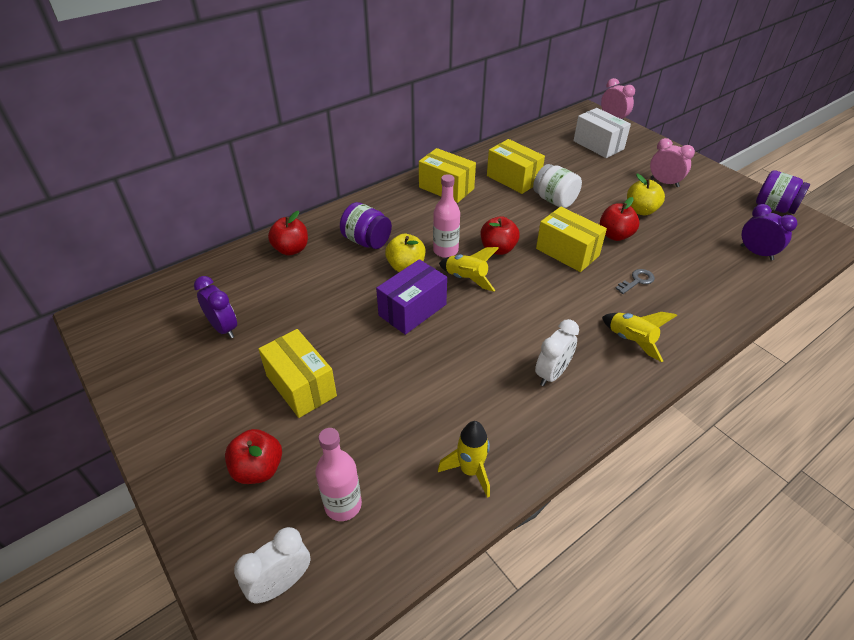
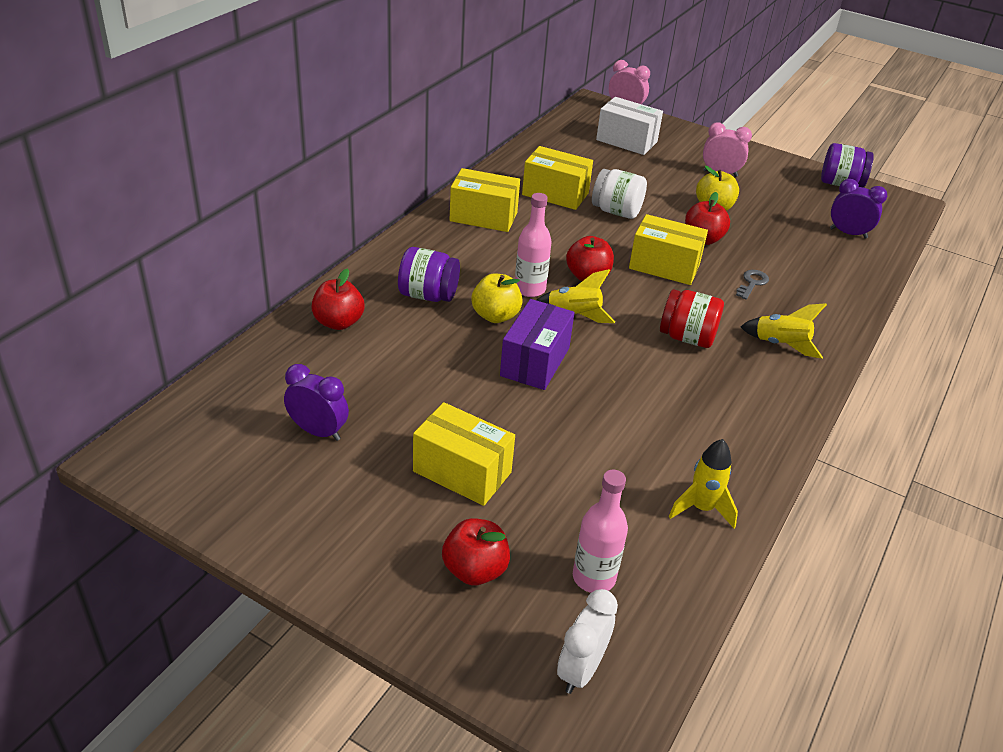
camera: 25 degrees left, 5 degrees down
white clock [535,319,579,386] -> none
none -> red jar [660,289,724,348]

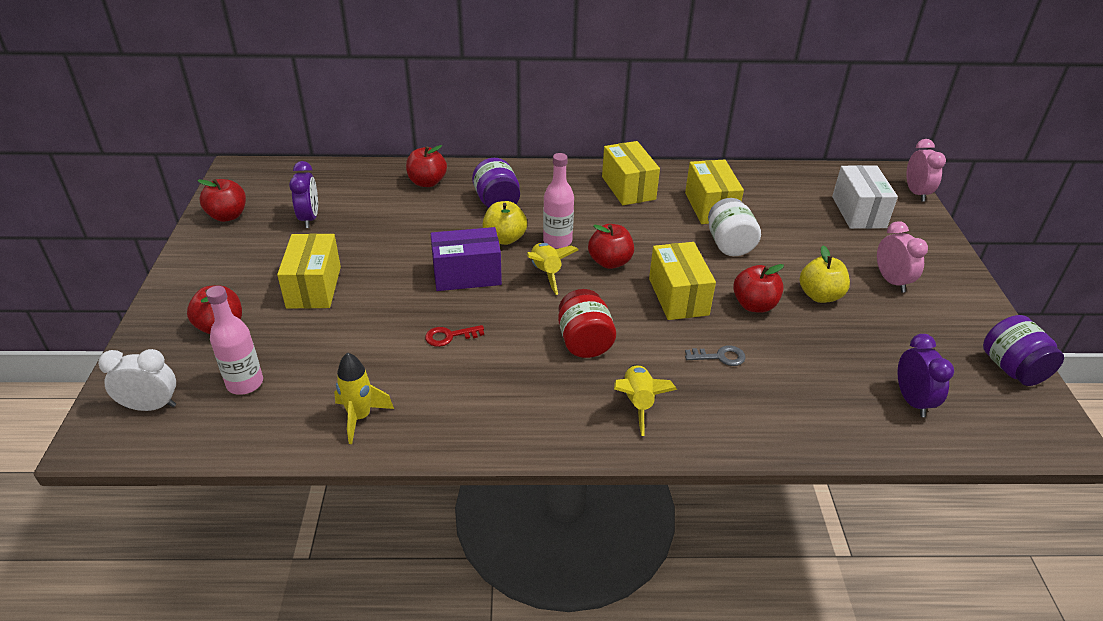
camera: 60 degrees right, 0 degrees up
none -> red apple [197,179,246,222]
none -> red key [425,325,484,347]

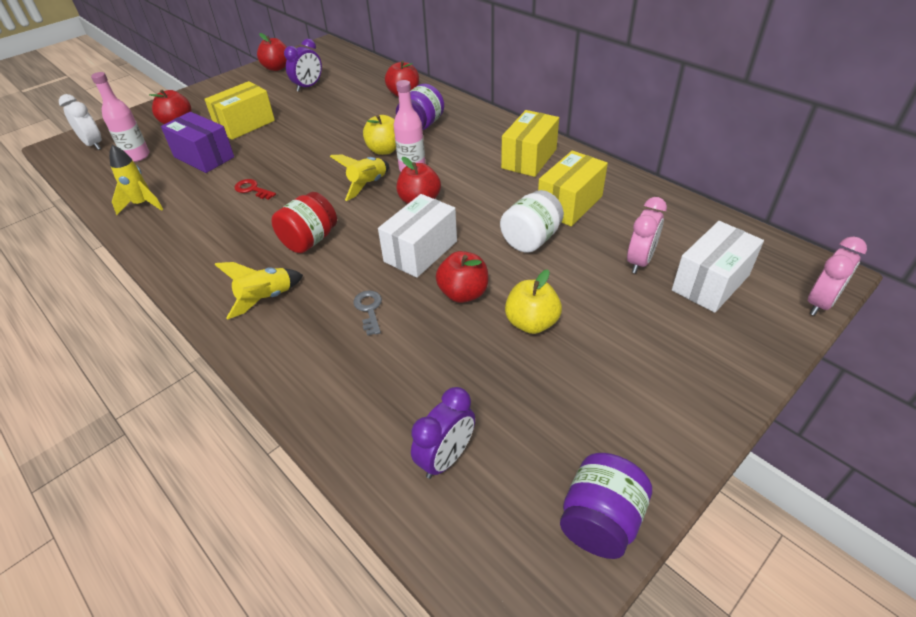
camera: 50 degrees right, 5 degrees up
purple box [431,227,502,291] -> purple box moved to [161,112,234,173]
yellow box [649,242,716,320] -> white box [378,194,457,278]
grey key [685,345,746,366] -> grey key turned 150 degrees counterclockwise [353,290,382,336]
pink clock [877,221,928,293] -> pink clock moved to [627,197,667,274]

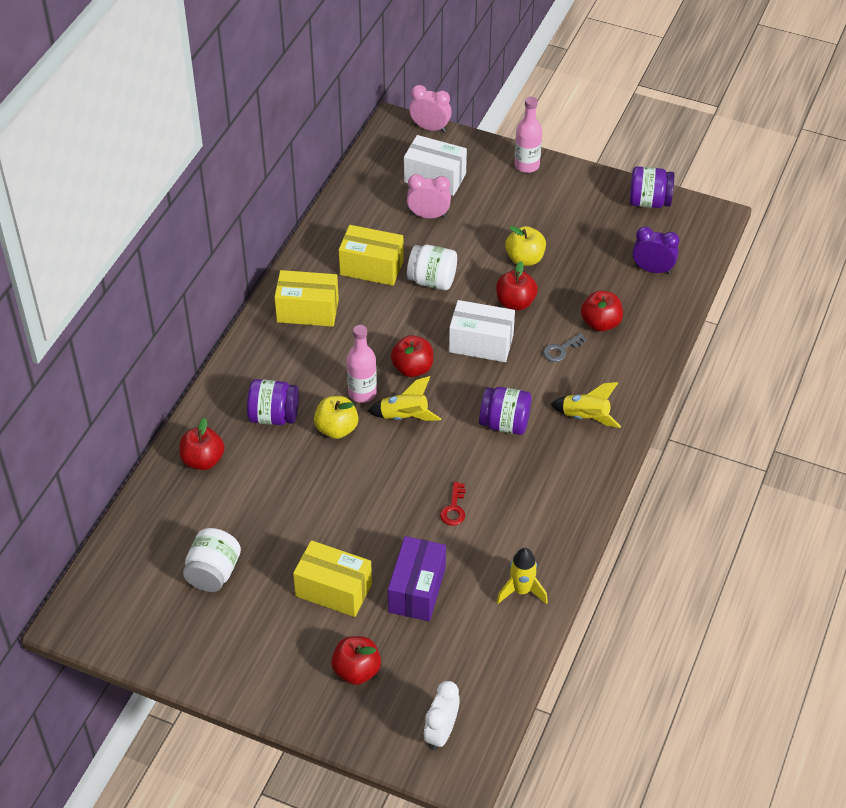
camera: 115 degrees left, 5 degrees up
pink bottle [91,72,150,162] -> pink bottle moved to [514,97,542,173]
red apple [257,33,287,71] -> red apple moved to [581,290,623,332]
red jar [272,192,337,253] -> purple jar [479,387,532,435]
purple clock [284,39,322,92] -> white jar [183,528,241,592]

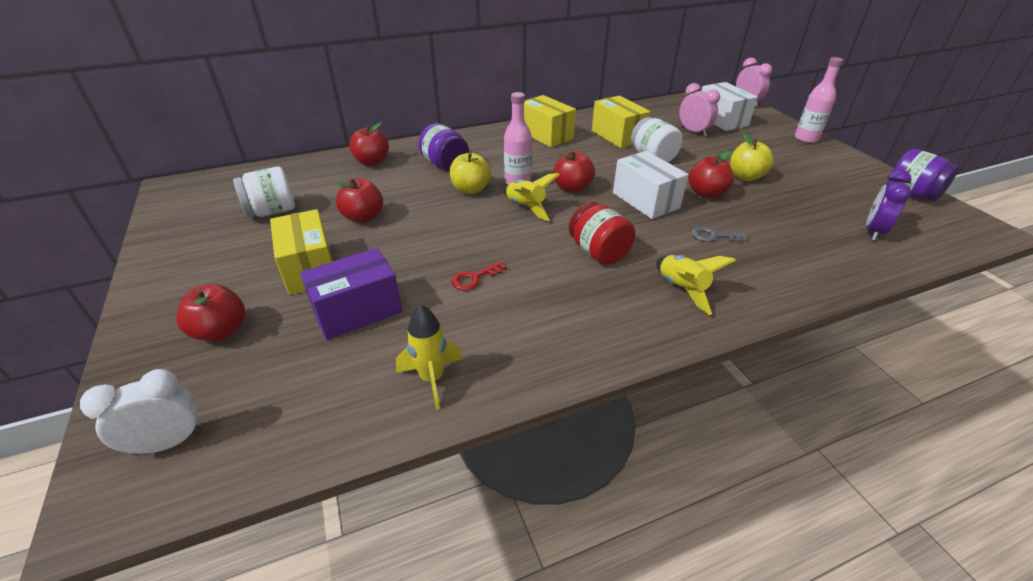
camera: 45 degrees right, 10 degrees down
purple jar [479,387,532,435] -> red jar [569,202,635,265]
red apple [581,290,623,332] -> red apple moved to [335,178,383,223]
purple clock [632,226,680,274] -> purple clock turned 120 degrees counterclockwise [866,170,912,241]

